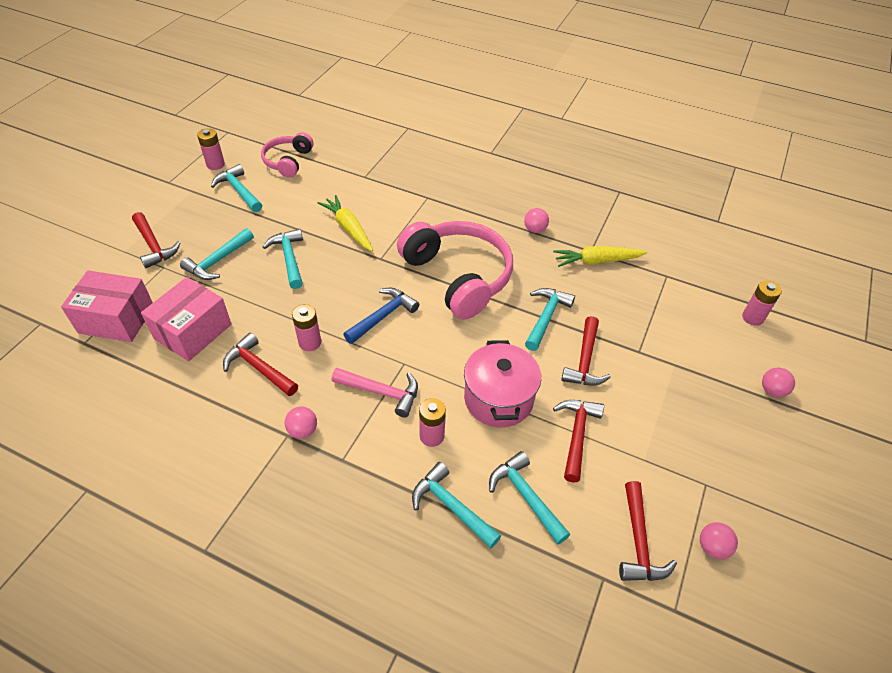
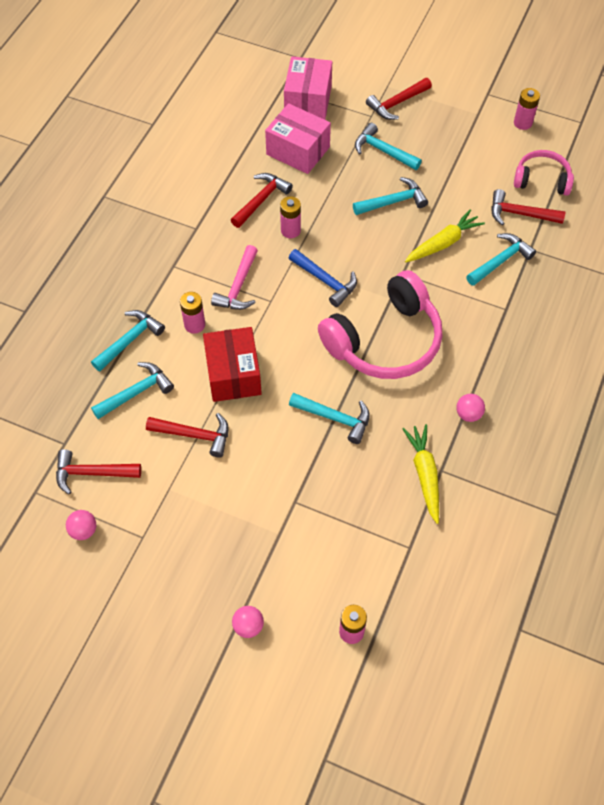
camera: 90 degrees right, 10 degrees up
turquoise hammer [211,164,262,212] -> turquoise hammer moved to [466,233,536,286]
pink ball [285,407,317,439] -> none
pink pot [464,340,541,428] -> red box [203,327,262,402]
red hammer [561,316,611,386] -> red hammer moved to [491,189,565,225]

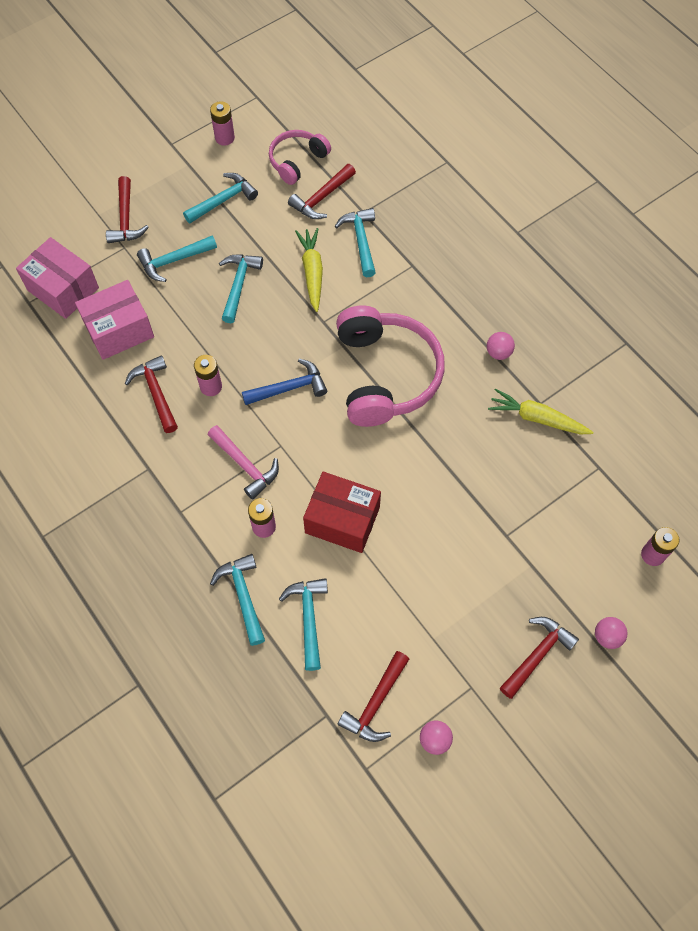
camera: 60 degrees left, 5 degrees up
red hammer [146,413,229,458] -> red hammer moved to [500,617,579,699]
turquoise hammer [289,393,370,444] -> turquoise hammer moved to [183,173,258,223]

